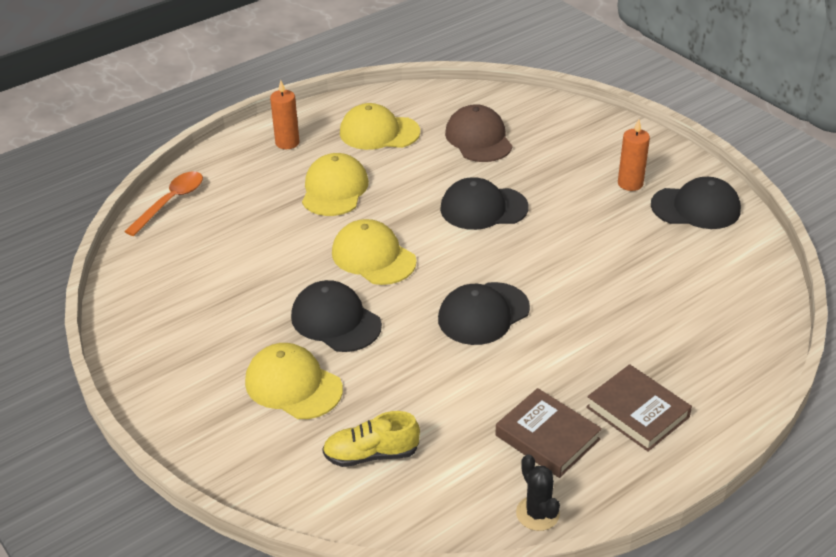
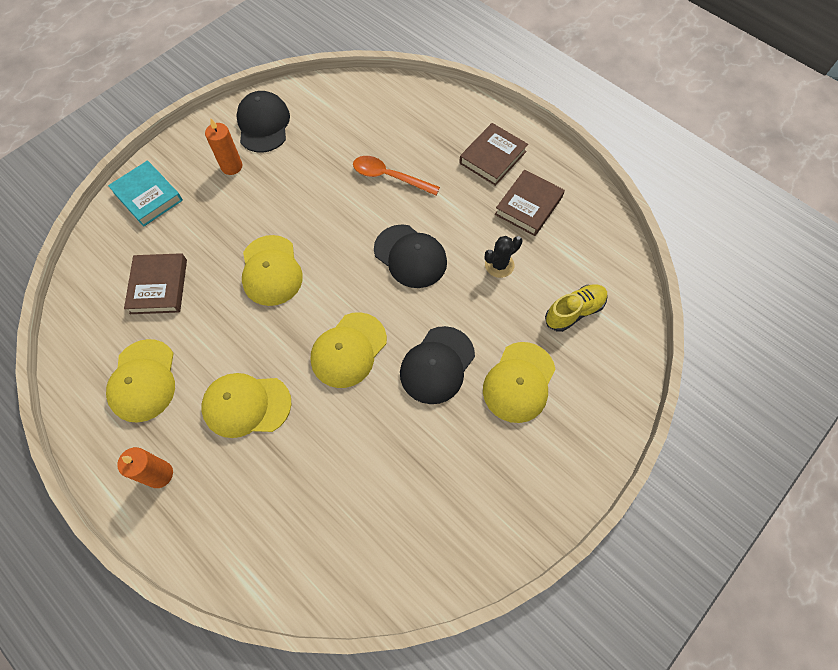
camera: 100 degrees left, 25 degrees up
orange spoon [124,171,203,236] -> orange spoon moved to [353,156,440,195]
yellow shoe [322,411,420,467] -> yellow shoe turned 105 degrees counterclockwise [545,284,608,332]
black cap [440,177,529,230] -> yellow cap [242,235,303,306]
brown cap [445,104,513,162] -> brown book [124,253,187,314]
black cactus [516,454,560,531] -> black cactus moved to [485,236,522,278]
none -> turquoise book [108,161,183,227]

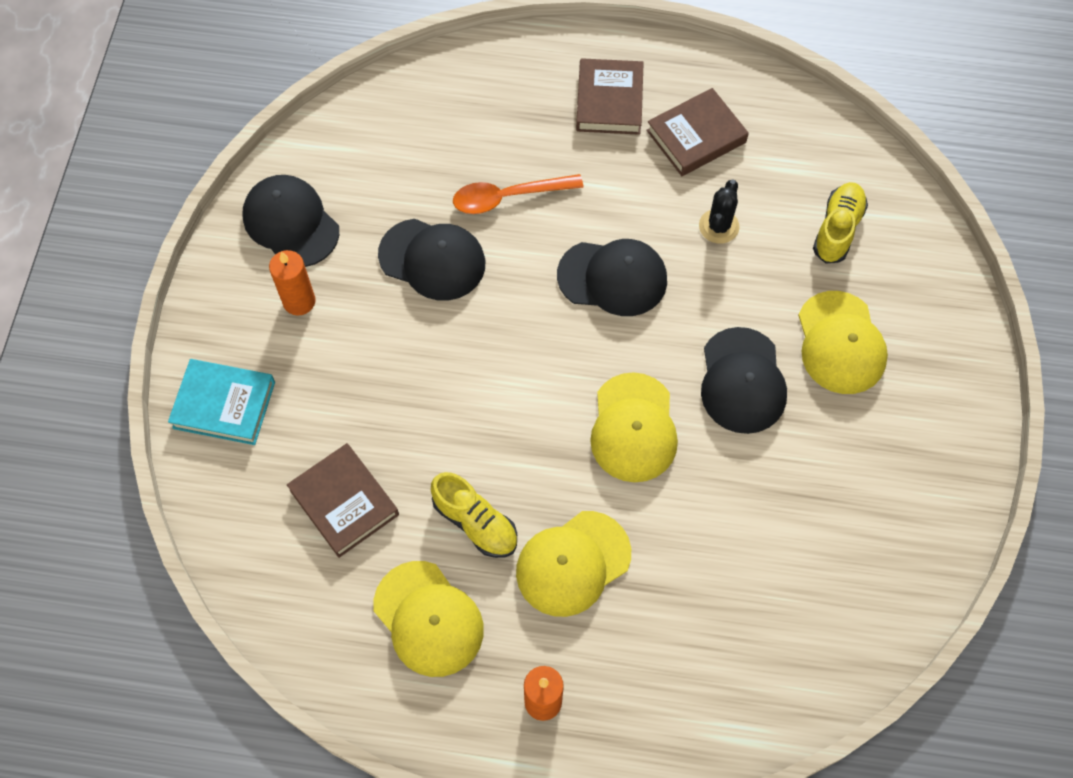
camera: 35 degrees left, 0 degrees up
yellow cap [242,235,303,306] -> none
brown book [495,169,565,236] -> brown book turned 60 degrees clockwise [646,88,749,176]
none -> black cap [378,219,485,301]
none -> yellow shoe [431,472,517,558]

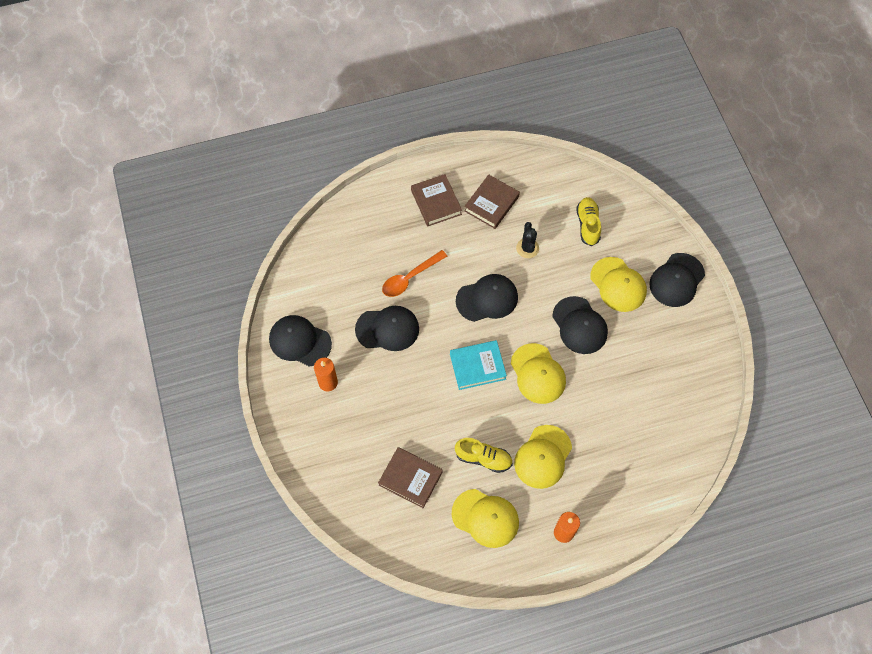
camera: 25 degrees left, 0 degrees up
turquoise book [168,359,275,445] -> turquoise book moved to [450,340,507,390]
none -> black cap [649,253,705,307]

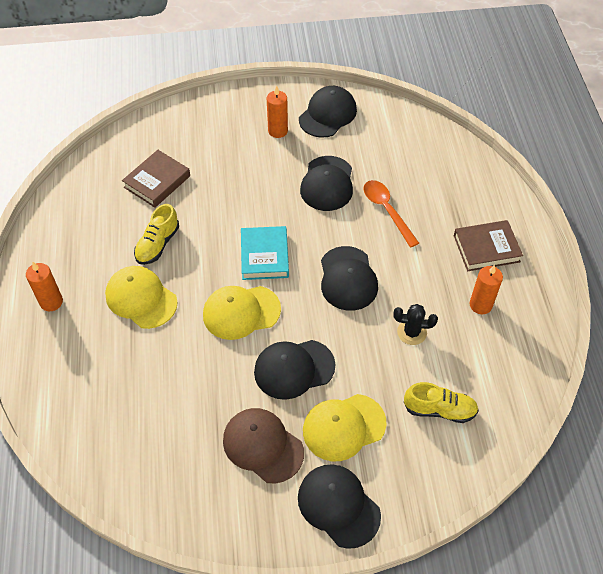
camera: 100 degrees right, 10 degrees down
yellow cap [452,489,519,548] -> none
brown book [464,174,520,229] -> orange candle [470,265,503,314]
none -> brown cap [223,408,304,484]

